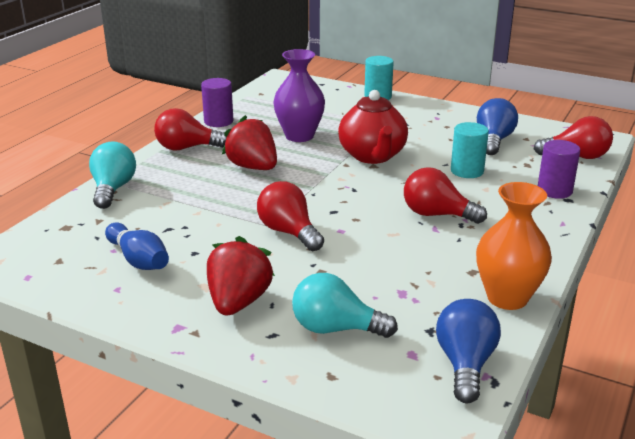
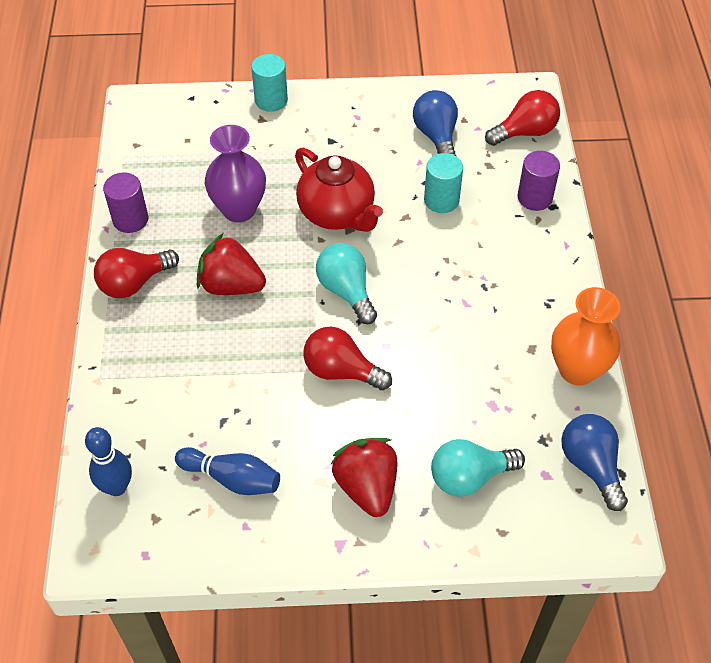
camera: 30 degrees left, 25 degrees up
turquoise light bulb [89,141,136,209] -> turquoise light bulb moved to [316,243,377,324]
red light bulb [404,167,487,224] -> none
none -> blue bowling pin [85,427,132,496]

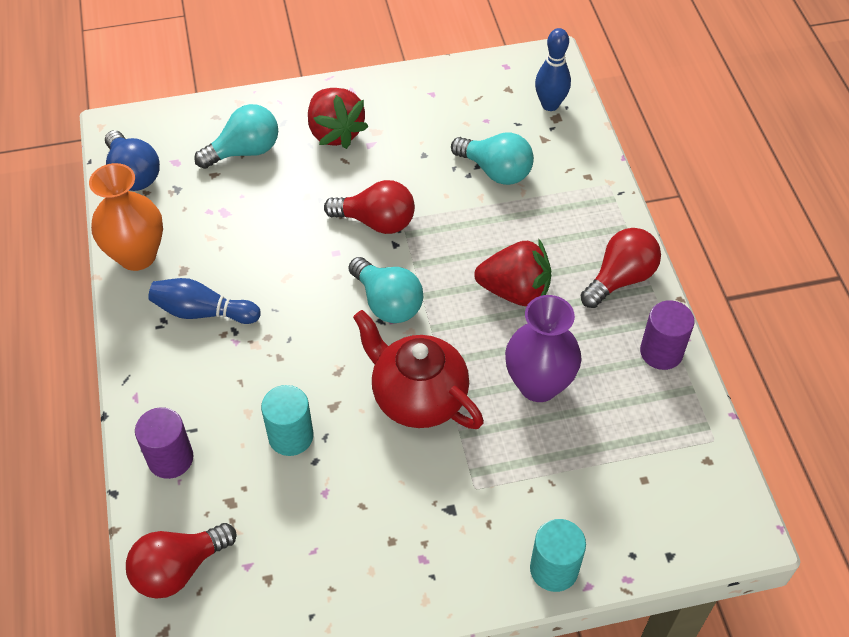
camera: 170 degrees right, 0 degrees up
blue bowling pin [175,447,280,495] -> blue bowling pin moved to [148,278,261,324]
blue light bulb [413,90,458,157] -> none
none -> turquoise light bulb [451,132,534,185]

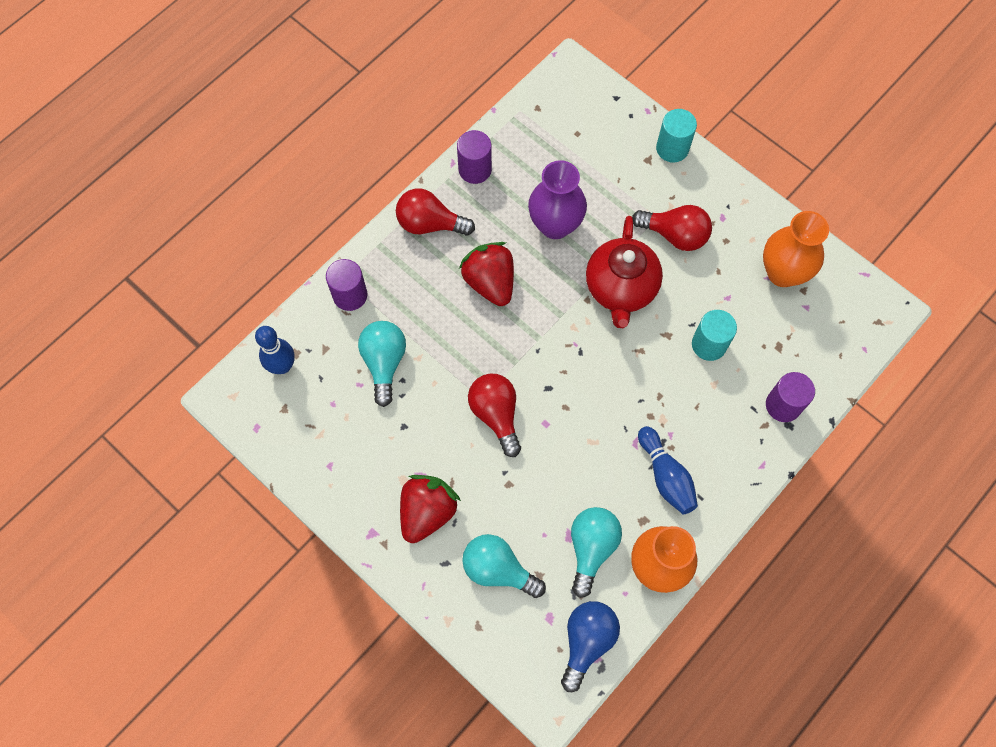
camera: 125 degrees left, 15 degrees up
red light bulb [126,523,236,598] -> red light bulb moved to [632,205,712,251]
turquoise light bulb [349,257,423,323] -> turquoise light bulb moved to [571,507,622,598]
none -> purple cylinder [326,259,368,311]
none -> orange vase [763,211,829,287]

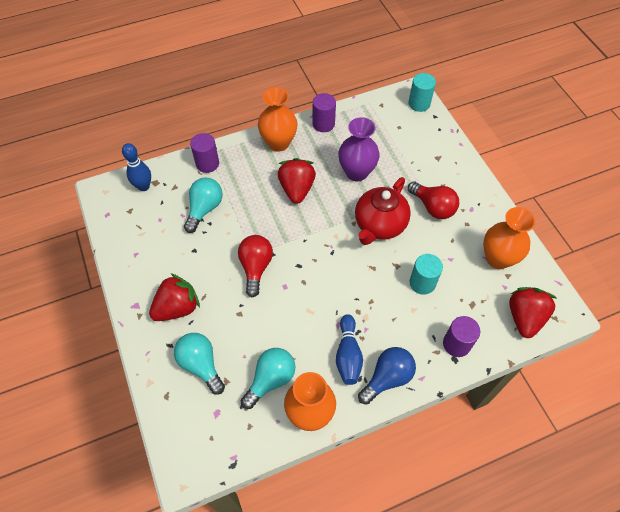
camera: 25 degrees right, 10 degrees down
red light bulb [396,188,475,236] -> orange vase [258,87,298,152]
blue light bulb [561,601,620,692] -> blue light bulb moved to [358,347,416,404]
turquoise cylinder [656,109,697,163] -> turquoise cylinder moved to [408,73,436,112]
none -> red strawberry [509,287,558,338]

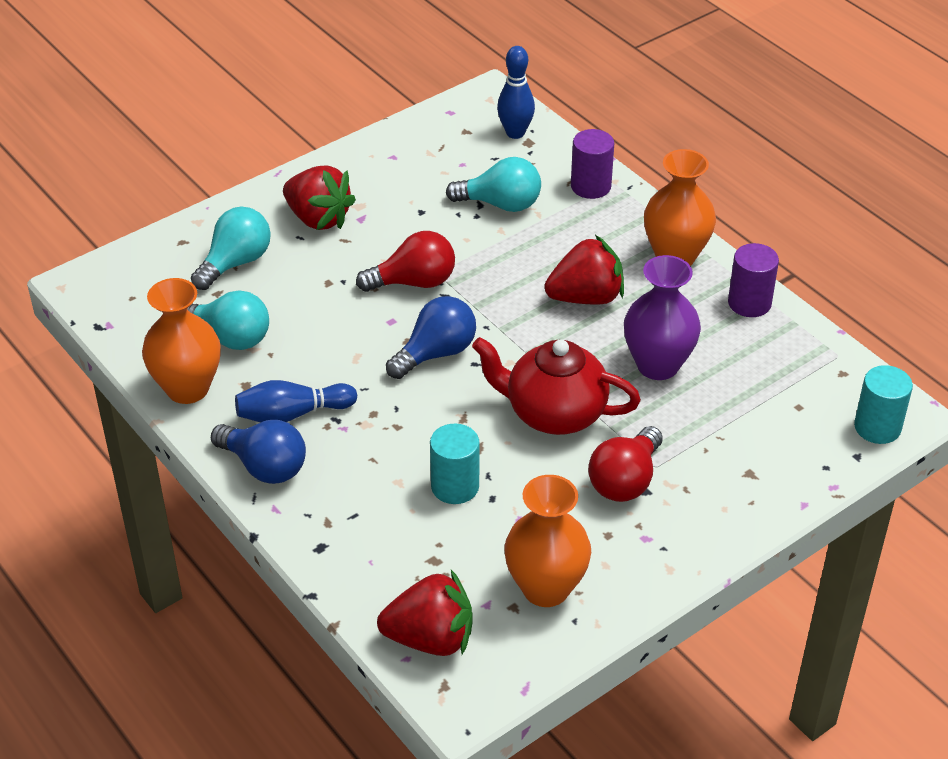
camera: 75 degrees right, 15 degrees down
purple cylinder [443,316,480,357] -> none
none -> blue light bulb [386,296,476,379]

